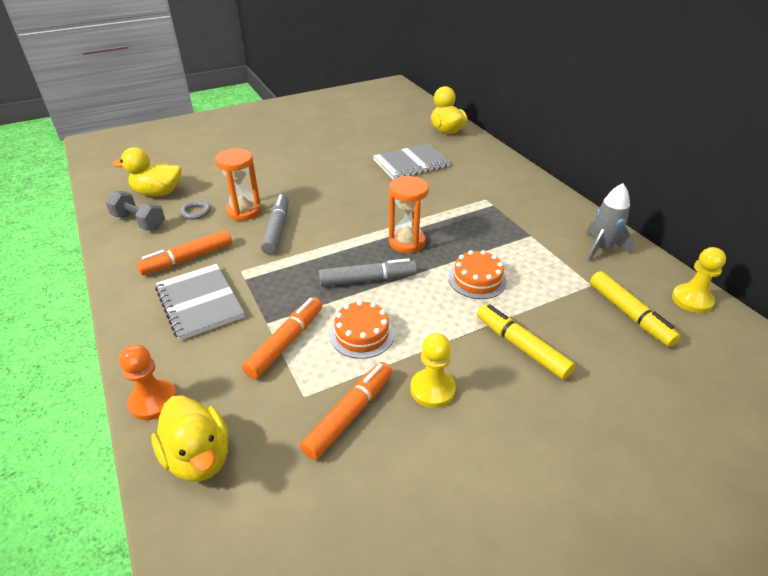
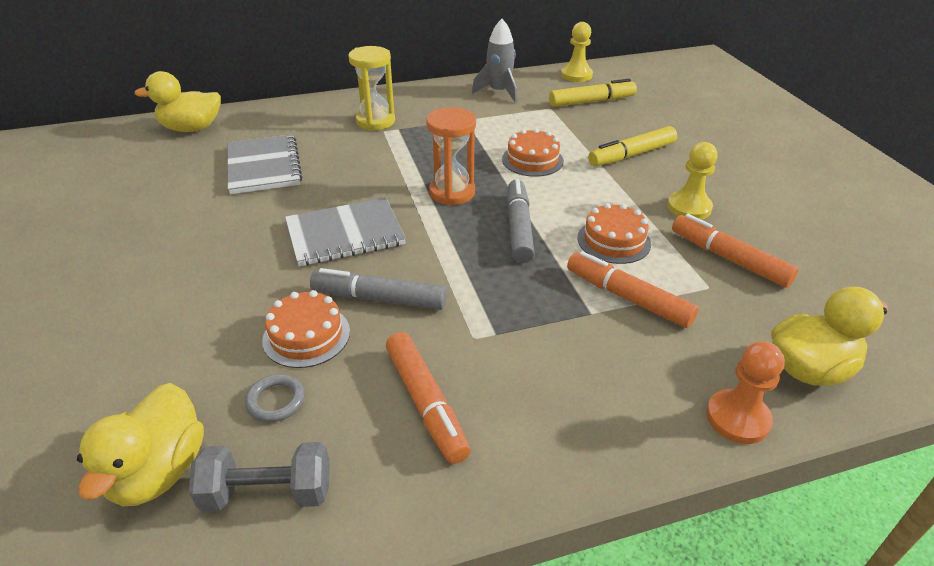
camera: 80 degrees left, 0 degrees up
grey dumbbell [105,191,165,230] -> grey dumbbell turned 45 degrees clockwise [189,442,330,511]
grey notebook [155,264,245,341] -> grey notebook moved to [285,197,406,266]
orange hourglass [215,149,261,221] -> orange cake [262,290,350,368]
none -> yellow hourglass [348,46,395,131]

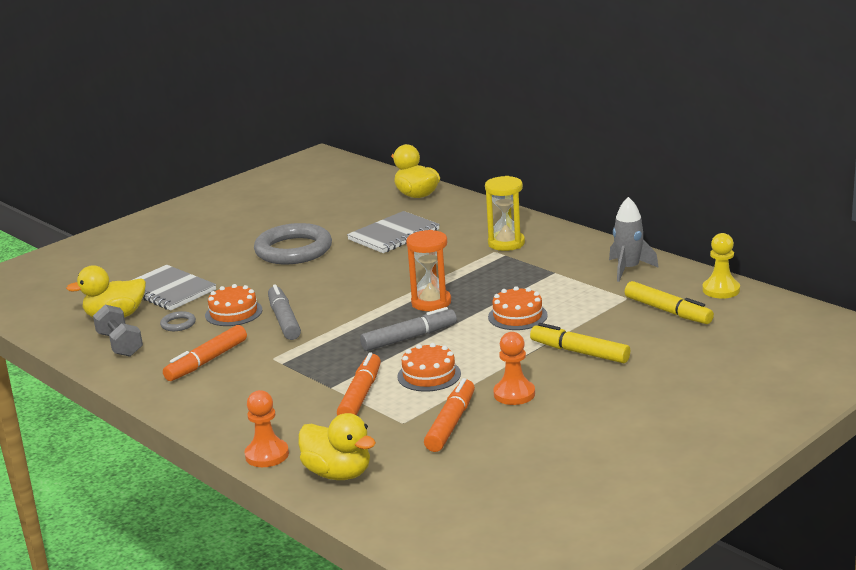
camera: 65 degrees right, 15 degrees down
grey notebook [285,197,406,266] -> grey notebook moved to [133,265,216,311]
yellow pawn [667,142,718,219] -> orange pawn [493,332,535,405]
none -> grey ring [254,223,332,264]

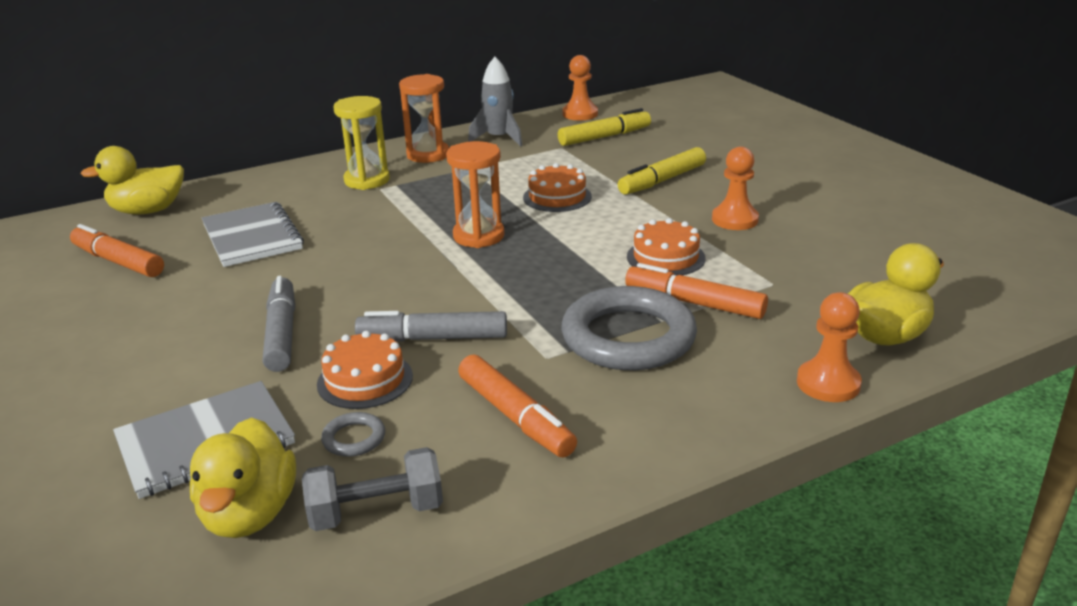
camera: 75 degrees left, 5 degrees up
grey ring [254,223,332,264] -> grey ring moved to [561,286,697,370]
grey marker [360,307,457,351] -> grey marker moved to [263,276,295,372]
orange marker [424,378,475,452] -> orange marker moved to [70,224,164,277]
yellow pawn [702,233,740,299] -> orange pawn [562,55,598,121]
none -> orange hourglass [399,74,449,163]

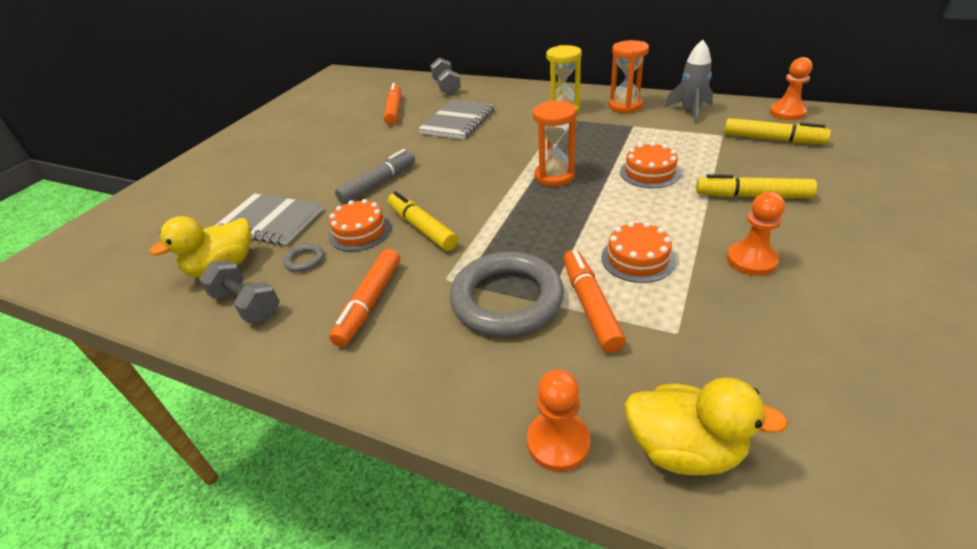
camera: 55 degrees right, 10 degrees up
yellow duck [80,146,184,215] -> grey dumbbell [430,58,461,95]
grey marker [355,311,507,341] -> yellow marker [388,191,458,251]

